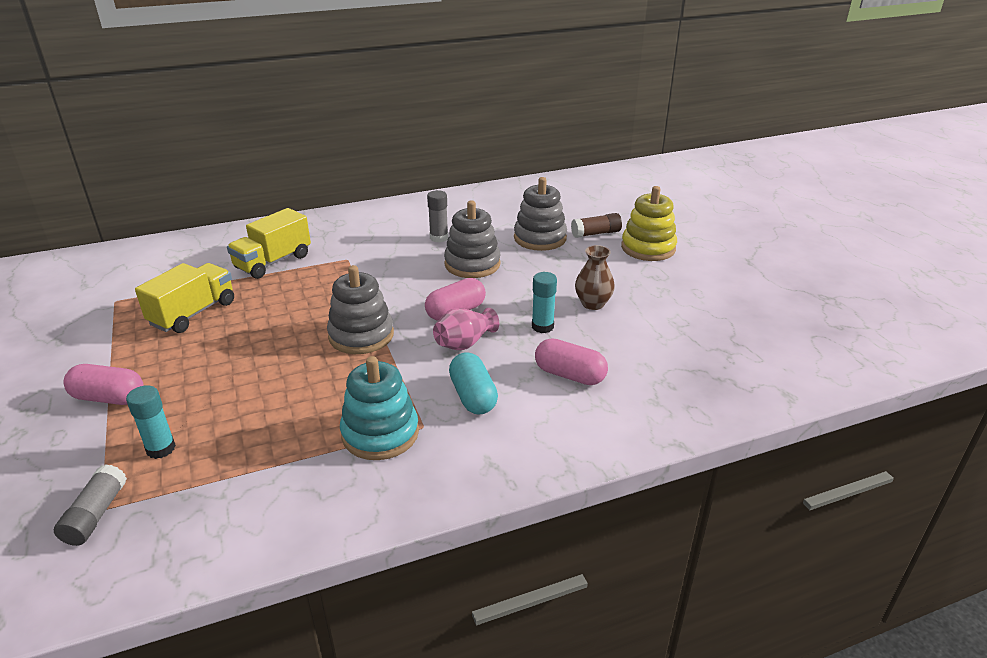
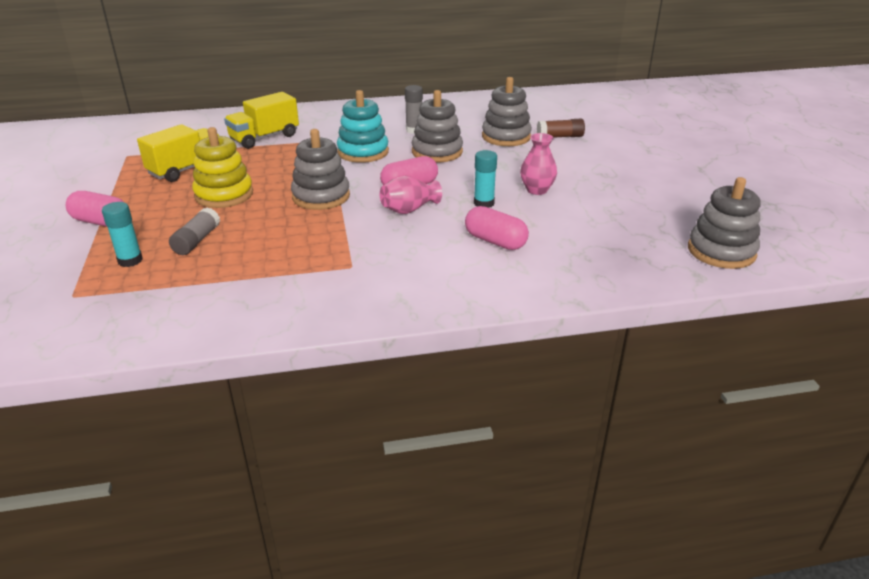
camera: 10 degrees right, 0 degrees up
grey glue stick [54,464,127,546] -> grey glue stick moved to [169,208,220,255]
turquoise stacking toy [340,356,419,460] -> turquoise stacking toy moved to [337,90,389,163]
turquoise capsule [449,352,498,415] -> none
brown vase [575,245,615,310] -> pink vase [520,133,557,195]
yellow stacking toy [621,186,677,261] -> yellow stacking toy moved to [192,127,253,208]
none -> grey stacking toy [688,177,761,269]

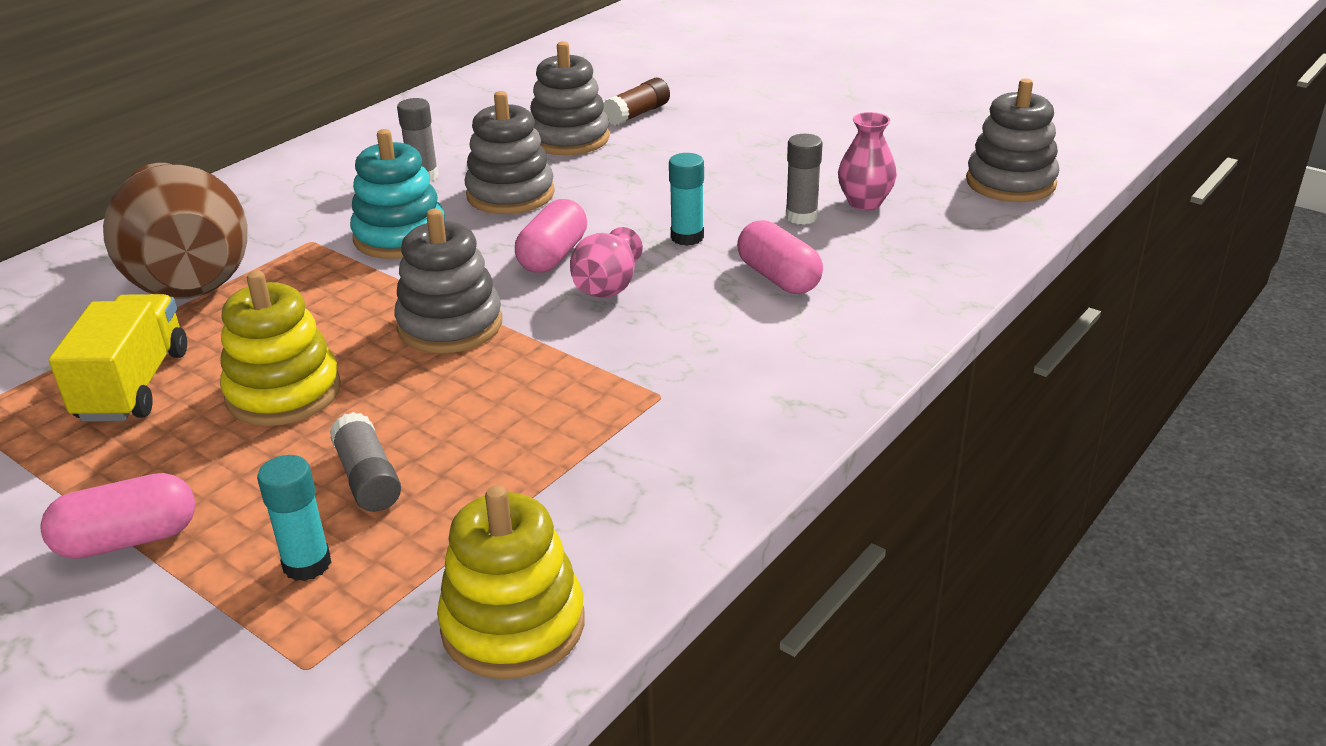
camera: 40 degrees left, 0 degrees up
yellow truck [224,92,299,149] -> brown vase [103,163,247,299]
pink capsule [465,206,529,250] -> pink capsule turned 60 degrees clockwise [737,220,823,294]
pink vase [520,133,557,195] -> pink vase moved to [838,112,897,210]
none -> yellow stacking toy [437,485,585,679]
none -> grey glue stick [786,134,823,225]

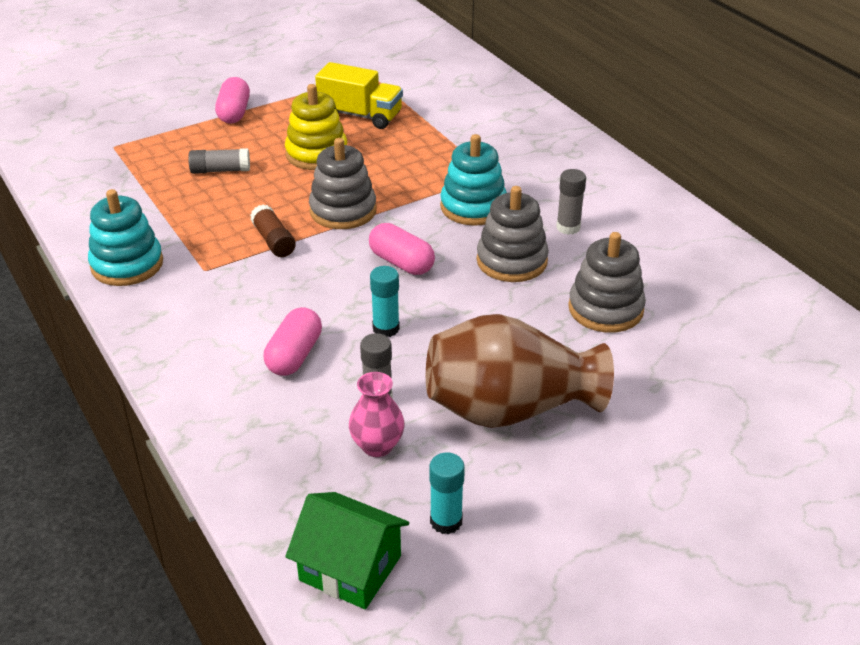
camera: 110 degrees right, 5 degrees up
brown vase [103,163,247,299] -> brown vase moved to [426,314,614,428]
turquoise glue stick [257,455,331,581] -> turquoise glue stick moved to [430,453,465,534]
yellow stacking toy [437,485,585,679] -> none
pink vase [570,227,643,298] -> none
brown glue stick [603,78,670,126] -> brown glue stick moved to [250,204,296,257]
pink capsule [737,220,823,294] -> pink capsule turned 60 degrees counterclockwise [264,307,322,376]
grey stacking toy [966,78,1059,202] -> green house [285,492,409,609]
none -> turquoise stacking toy [88,189,163,286]

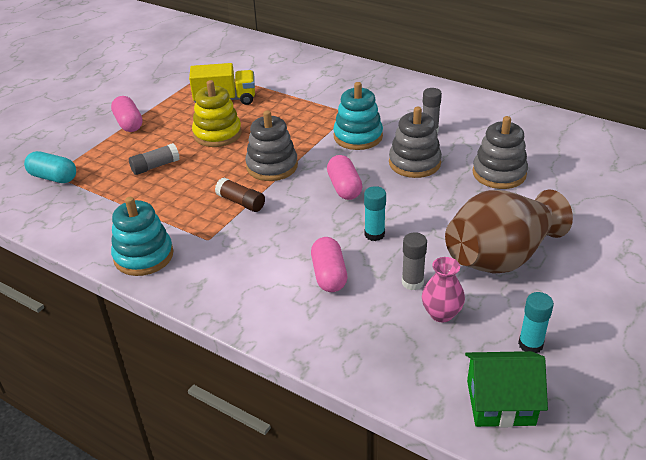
camera: 25 degrees left, 0 degrees up
pink capsule [369,223,435,275] -> pink capsule turned 60 degrees clockwise [327,155,362,200]
none -> turquoise capsule [24,151,76,183]

